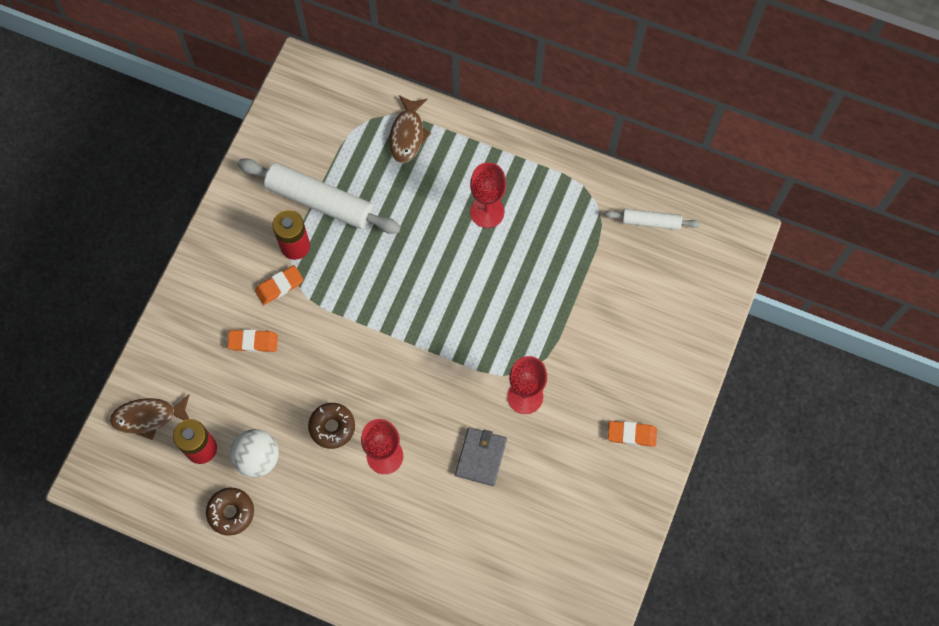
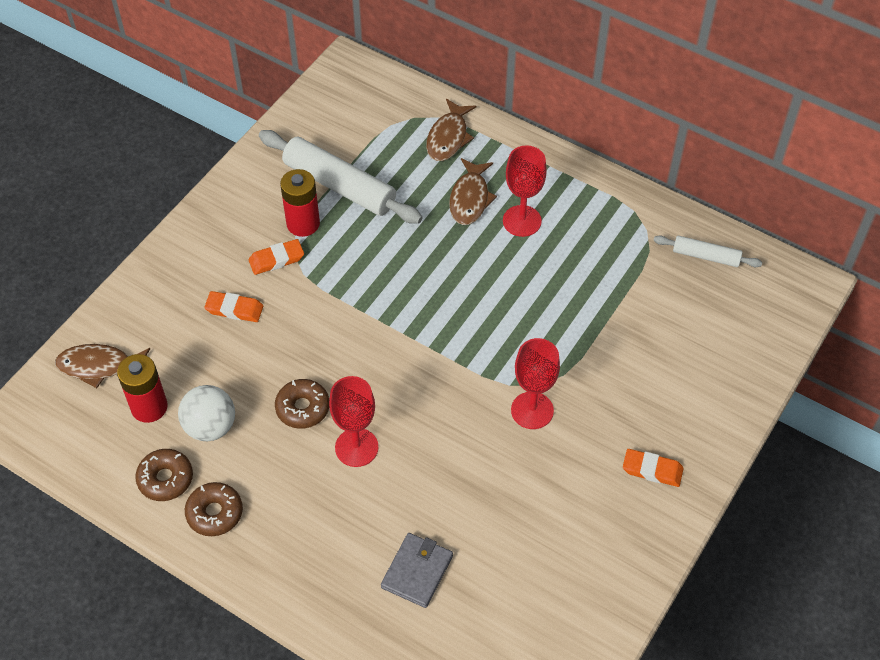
camera: 10 degrees right, 15 degrees down
grey wallet [455,427,507,486] -> grey wallet moved to [381,533,453,608]
none -> brown donut [185,482,243,536]
none -> brown fish [449,158,497,225]

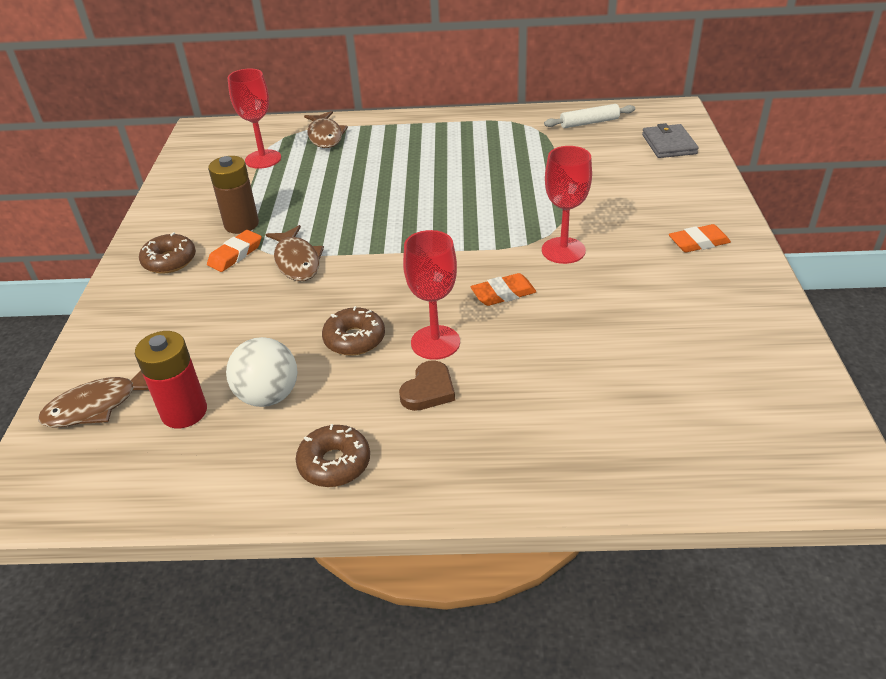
camera: 30 degrees left, 15 degrees down
brown donut [135,449,193,501] -> brown donut moved to [139,232,196,274]
orange eraser [204,291,263,322] -> orange eraser moved to [470,273,536,306]
white rolling pin [259,130,423,224] -> none
red battery [280,169,320,237] -> brown battery [208,156,259,234]
grey wallet [381,533,453,608] -> grey wallet moved to [642,123,699,158]
brown fish [449,158,497,225] -> brown fish moved to [265,225,324,281]
red goblet [503,145,547,237] -> red goblet moved to [228,68,281,169]
none -> brown heart [399,360,455,411]

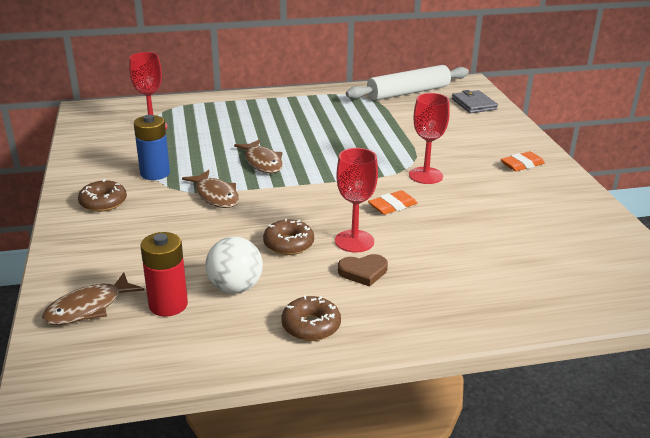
camera: 15 degrees left, 10 degrees down
orange eraser [207,230,262,272] -> none
brown battery [208,156,259,234] -> blue battery [134,115,170,180]
brown fish [304,111,348,148] -> brown fish moved to [234,139,283,173]
brown heart [399,360,455,411] -> brown heart turned 60 degrees clockwise [338,254,388,287]
white rolling pin [544,104,635,128] -> white rolling pin [346,65,469,101], size x1.88

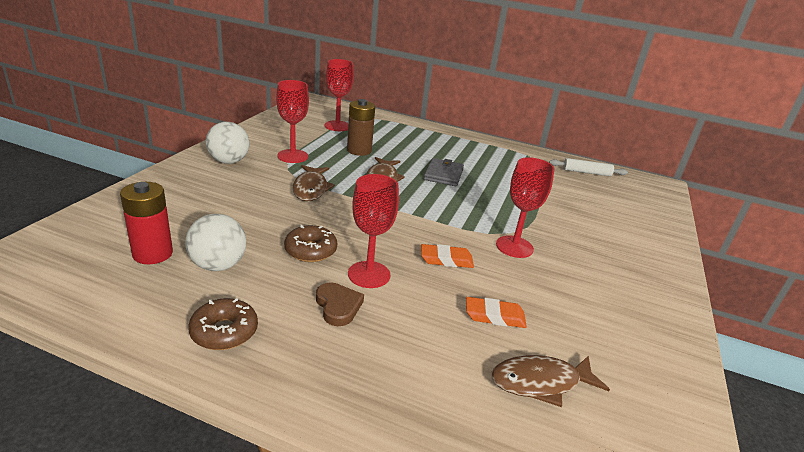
camera: 30 degrees right, 0 degrees up
brown fish [42,272,145,325] -> brown fish moved to [491,355,610,407]
brown donut [78,179,127,212] -> white ball [205,122,250,164]
blue battery [134,115,170,180] -> red goblet [276,80,309,163]
brown heart [338,254,388,287] -> brown heart turned 135 degrees counterclockwise [316,283,364,326]
white rolling pin [346,65,469,101] -> white rolling pin [549,158,628,176], size x0.53
grey wallet [452,90,498,113] -> grey wallet moved to [424,158,464,186]
orange eraser [501,151,545,171] -> orange eraser moved to [466,297,527,328]
none -> brown battery [347,99,375,156]

